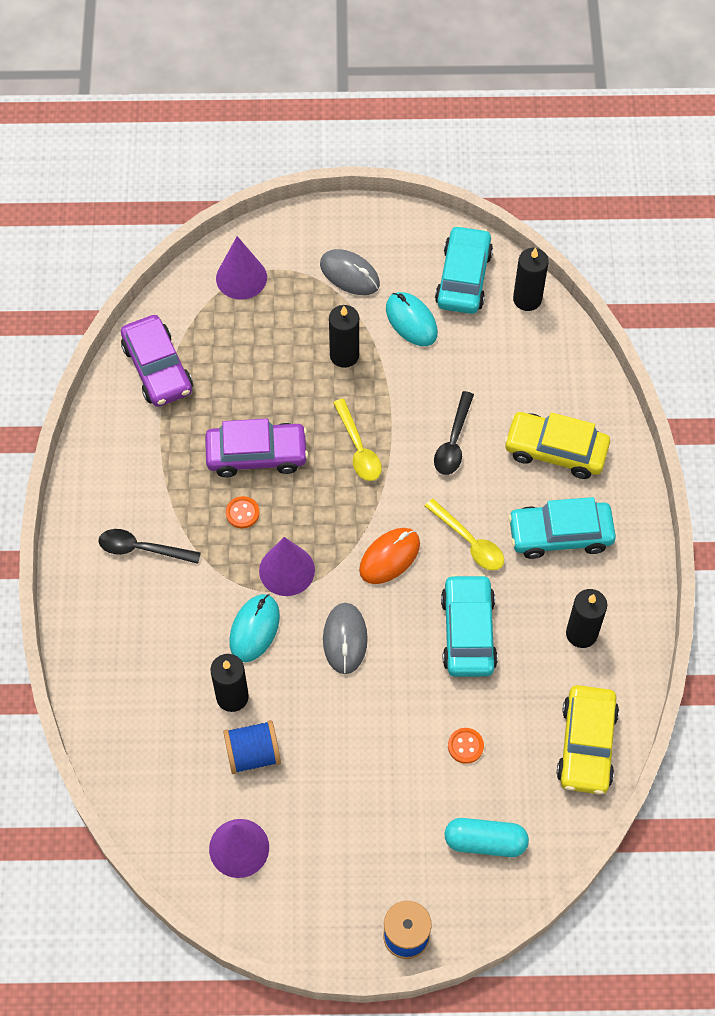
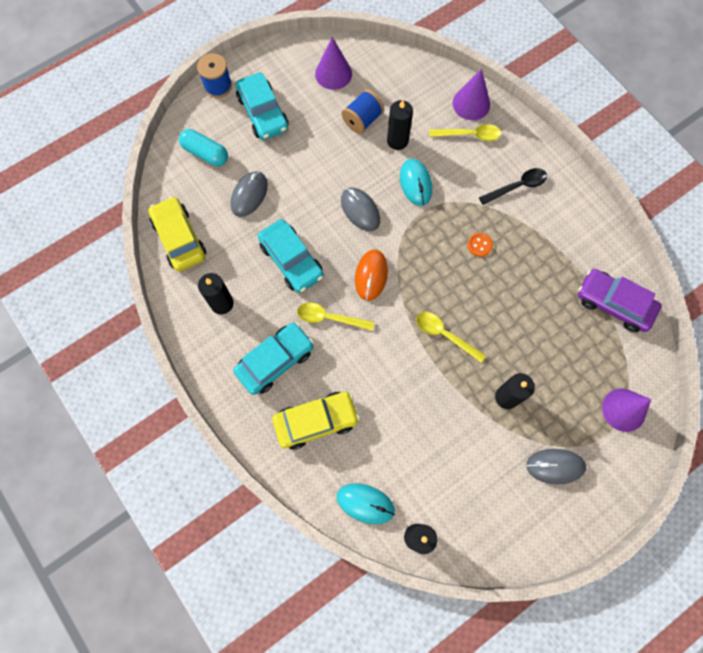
camera: 145 degrees right, 10 degrees up
purple car [205,419,309,477] -> none
purple cone [259,537,315,596] -> purple cone moved to [453,69,490,120]
turquoise mouse [386,292,438,346] -> turquoise mouse moved to [337,483,395,524]
black spoon [434,391,474,475] -> none
turquoise car [435,225,493,314] -> turquoise car moved to [235,73,289,140]
turquoise capsule [444,818,529,857] -> turquoise capsule turned 60 degrees clockwise [179,129,228,166]
orange button [448,728,484,764] -> grey mouse [231,171,268,217]
none -> yellow spoon [429,124,501,141]

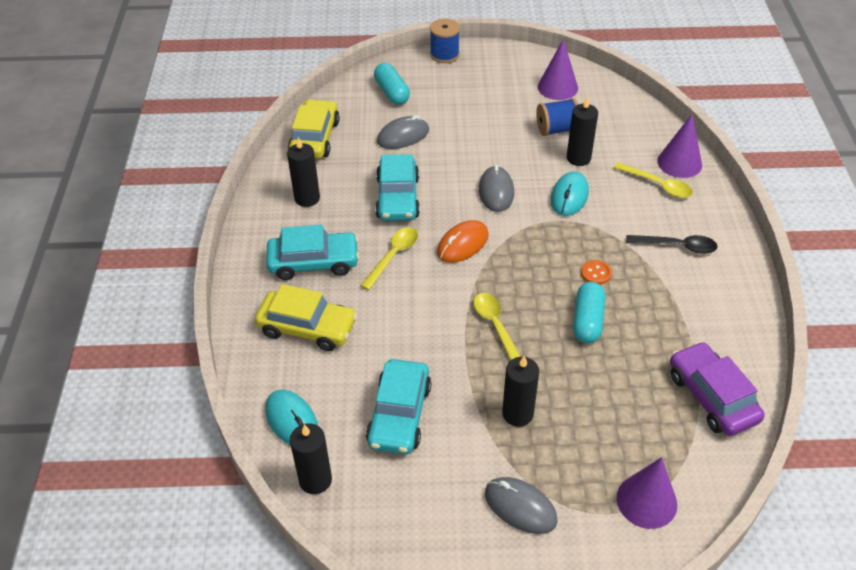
camera: 35 degrees right, 25 degrees down
turquoise car [235,73,289,140] -> turquoise car moved to [366,359,431,454]
yellow spoon [297,302,374,331] -> yellow spoon turned 75 degrees clockwise [360,227,418,290]
none -> turquoise capsule [573,282,605,344]

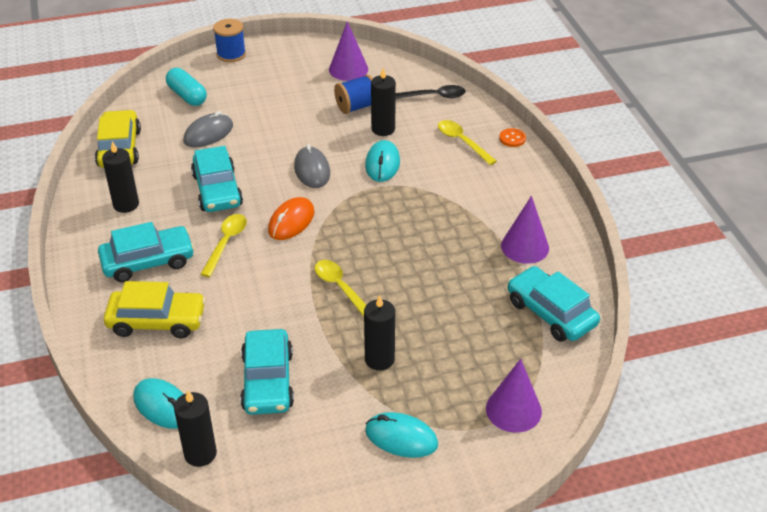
camera: 15 degrees left, 5 degrees down
grey mouse [485,477,558,534] -> turquoise mouse [365,412,438,458]
turquoise capsule [573,282,605,344] -> none
orange button [581,260,612,285] -> orange button moved to [499,128,526,147]
yellow spoon [614,162,693,198] -> yellow spoon turned 150 degrees counterclockwise [438,120,497,165]
black spoon [626,235,718,254] -> black spoon moved to [396,85,466,99]
purple cone [657,114,702,178] -> purple cone moved to [501,196,549,264]
purple car [670,342,765,436] -> turquoise car [508,266,600,342]

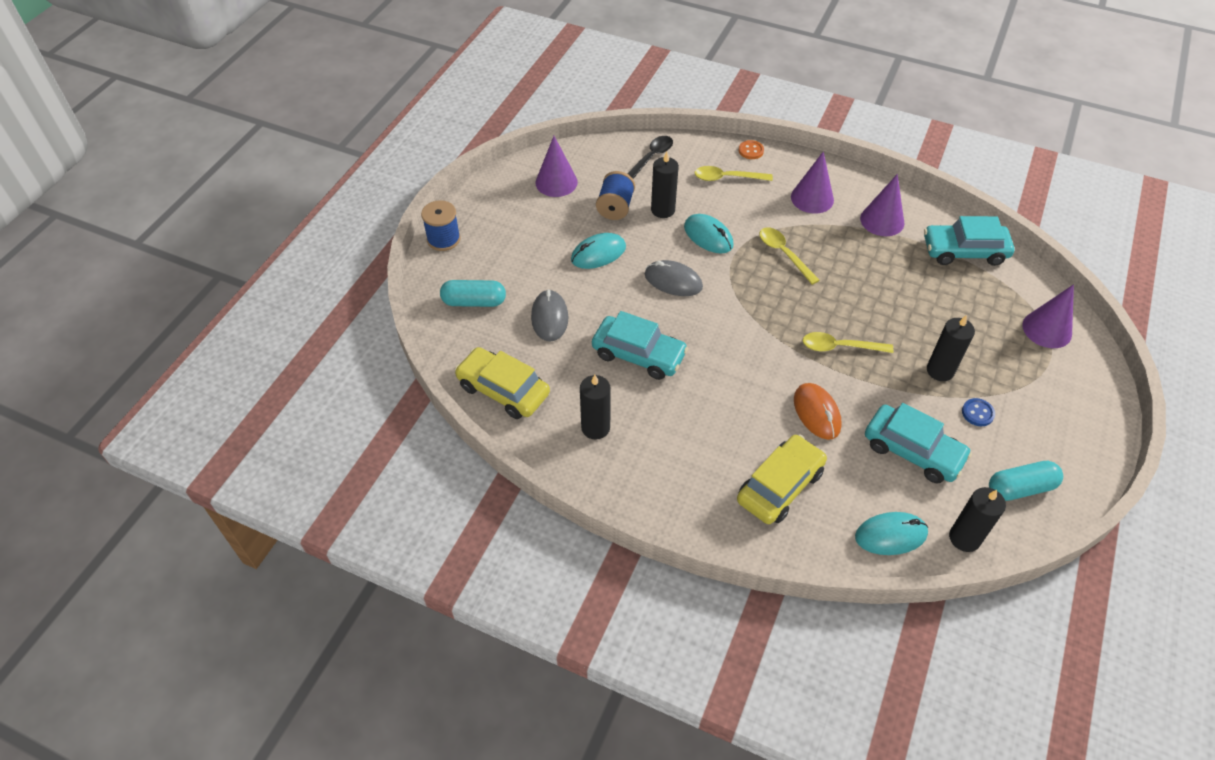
camera: 50 degrees left, 10 degrees up
turquoise car [98,222,194,282] -> none
yellow spoon [200,214,247,277] -> yellow spoon moved to [759,227,820,285]
orange mouse [268,197,314,240] -> orange mouse moved to [794,383,842,440]
turquoise mouse [365,412,438,458] -> turquoise mouse moved to [571,233,626,269]
none -> purple cone [791,152,834,213]
none -> blue button [962,398,995,426]
none -> turquoise capsule [989,461,1063,501]

